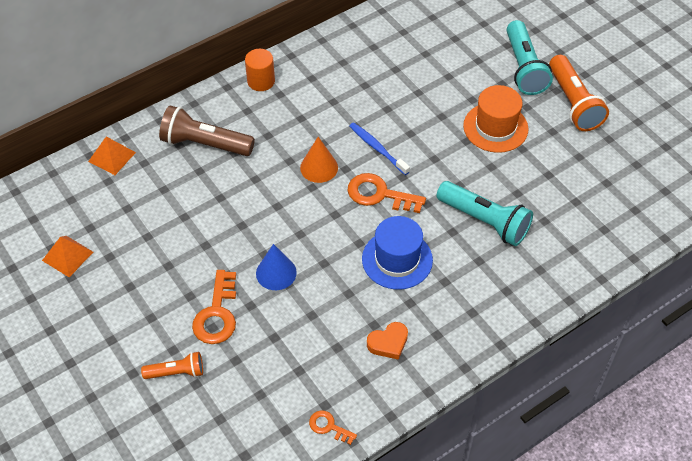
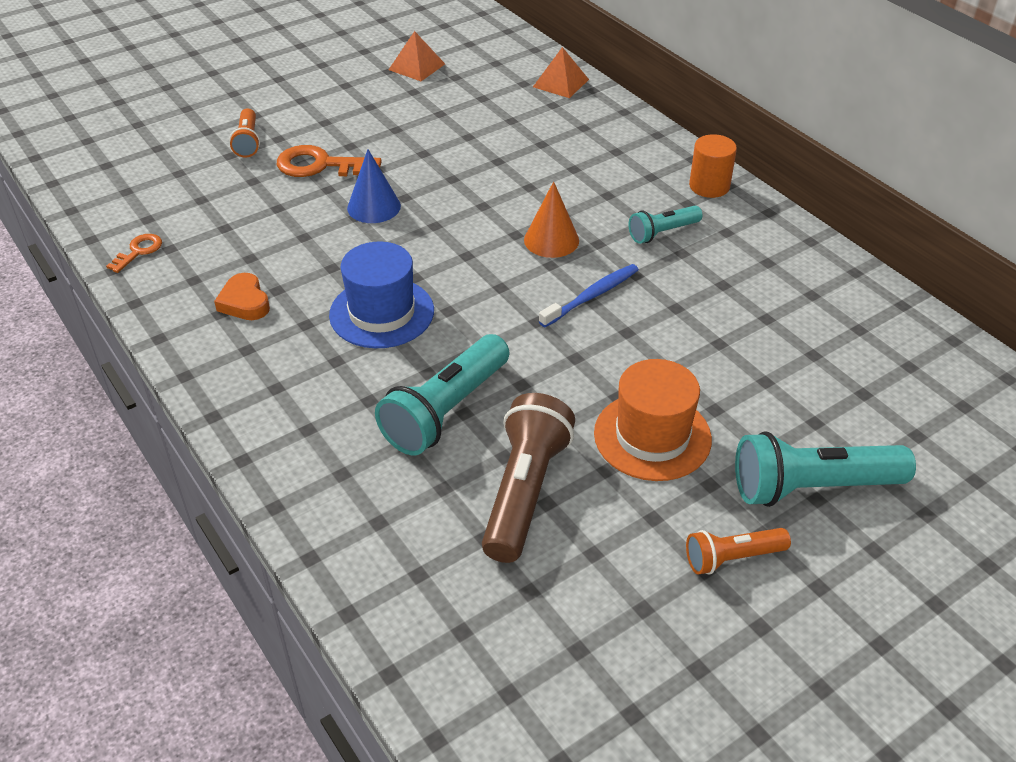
camera: 90 degrees right, 10 degrees down
brown flashlight [159,105,255,156] -> brown flashlight moved to [482,393,575,563]
orange key [347,173,426,213] -> none
orange flashlight [549,55,609,131] -> orange flashlight [686,528,791,575], size x0.56
none -> turquoise flashlight [628,206,703,244]

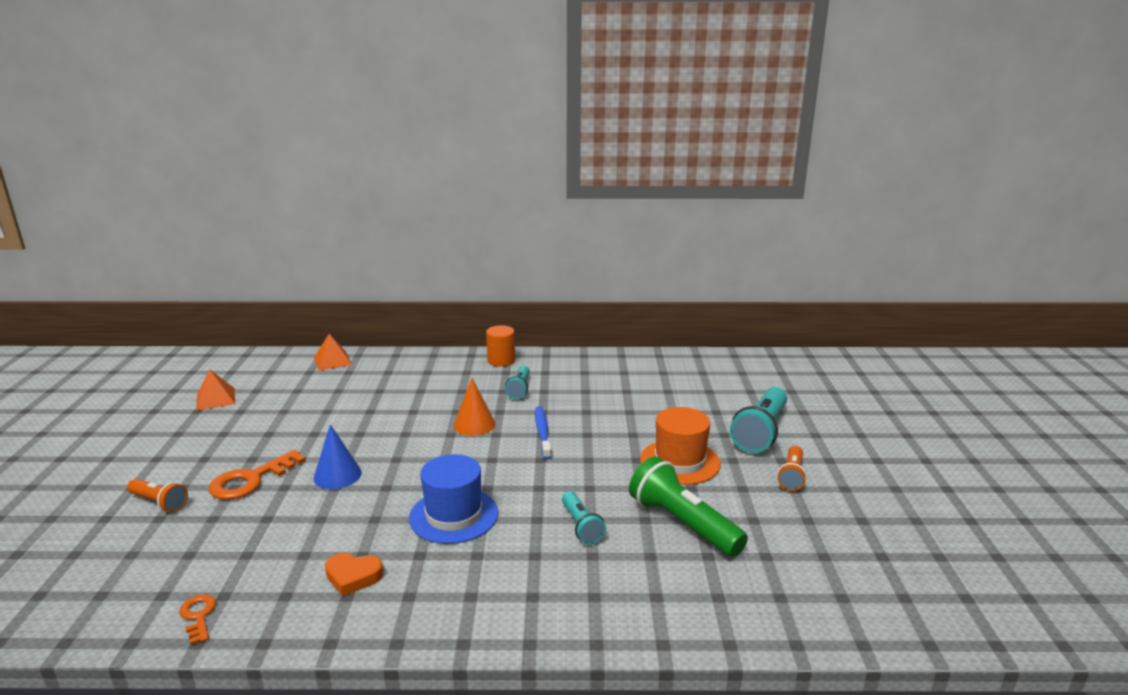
camera: 55 degrees left, 20 degrees down
turquoise flashlight [375,334,509,455] -> turquoise flashlight [562,491,606,545], size x0.56
brown flashlight [482,393,575,563] -> green flashlight [629,456,748,557]

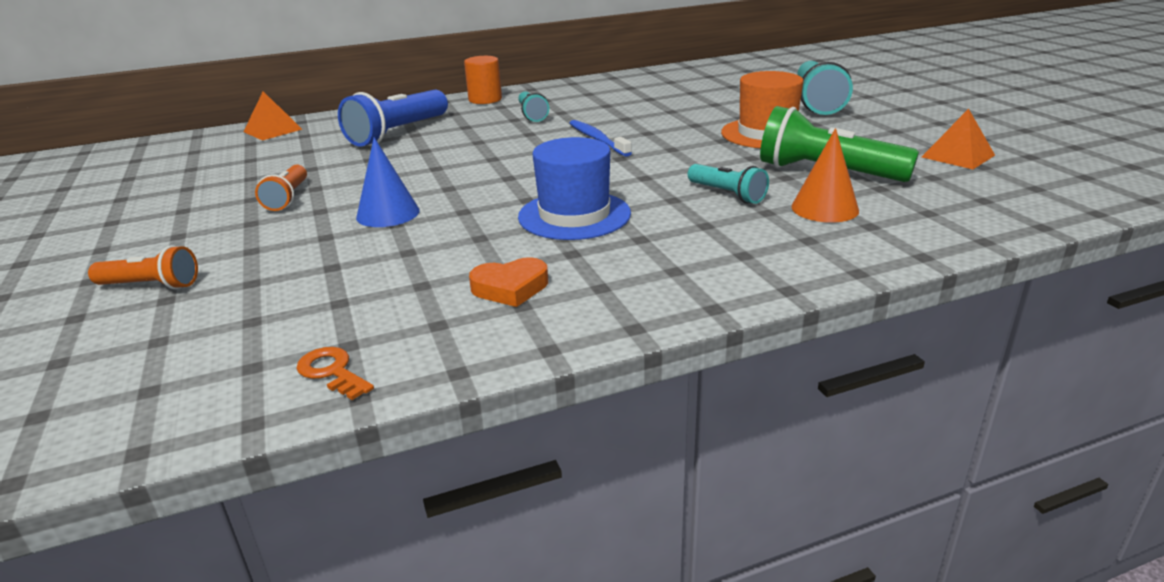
camera: 20 degrees left, 5 degrees up
orange pyramid [196,369,235,411] -> orange pyramid moved to [922,109,995,169]
orange key [209,449,306,500] -> none
orange cone [453,378,495,436] -> orange cone moved to [791,128,859,223]
orange flashlight [777,446,807,491] -> orange flashlight moved to [255,164,307,211]
none -> blue flashlight [338,90,448,147]

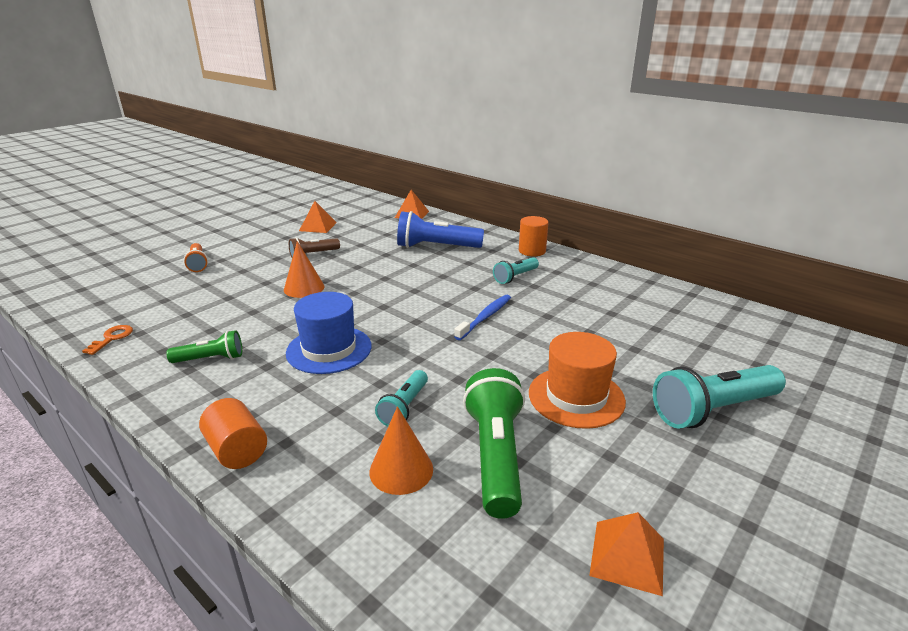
camera: 60 degrees right, 0 degrees up
orange flashlight [255,164,307,211] -> brown flashlight [289,237,340,258]
blue cone [356,137,420,227] -> orange cone [284,241,324,298]
orange heart [469,257,548,307] -> green flashlight [167,330,242,363]
none -> orange cylinder [199,398,267,469]
none -> orange pyramid [299,201,337,233]

